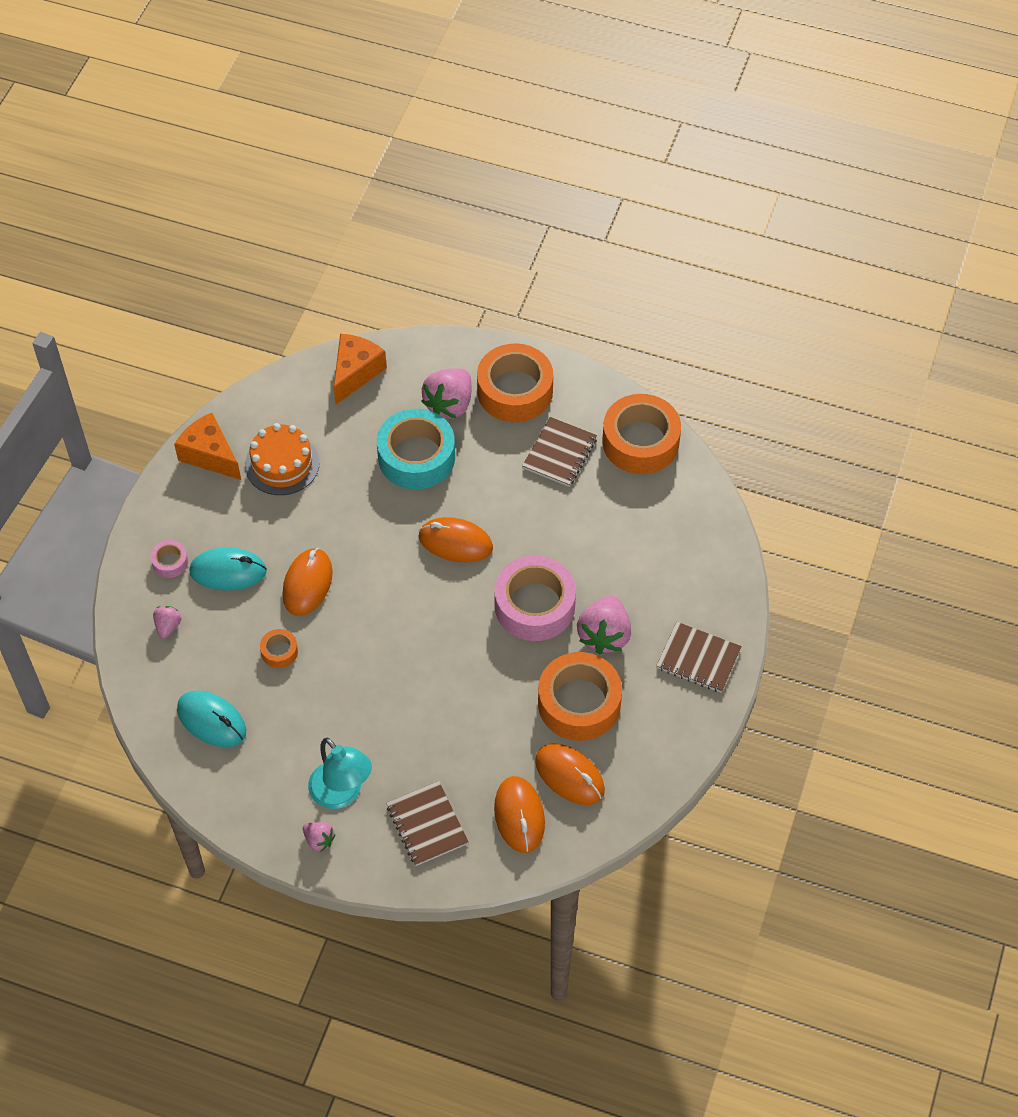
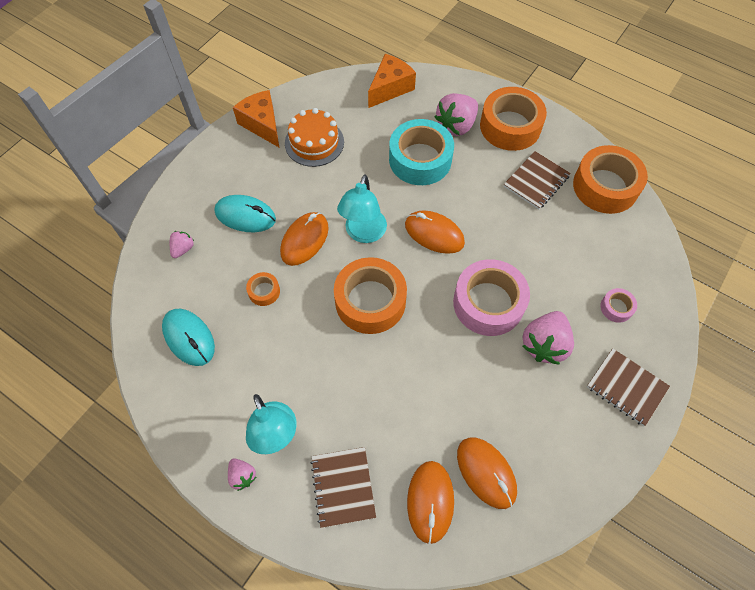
camera: 15 degrees right, 5 degrees up
pink tape [150,540,188,578] -> pink tape moved to [600,288,637,323]
orange tape [538,652,622,741] -> orange tape moved to [334,257,407,334]
none -> turquoise lamp [337,175,387,243]

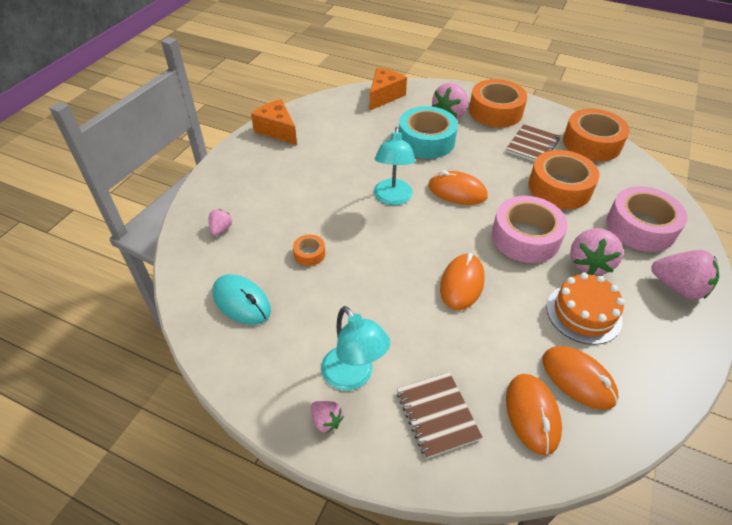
camera: 10 degrees left, 15 degrees down
turquoise mouse [215,195,276,232] -> none
orange mouse [280,212,329,266] -> orange mouse moved to [440,253,485,310]
orange cake [285,108,344,167] -> orange cake moved to [546,272,625,345]
orange tape [334,257,407,334] -> orange tape moved to [528,150,600,209]
brown notebook [587,348,670,426] -> pink strawberry [651,250,719,300]
pink tape [600,288,637,323] -> pink tape [606,186,687,252], size x2.22

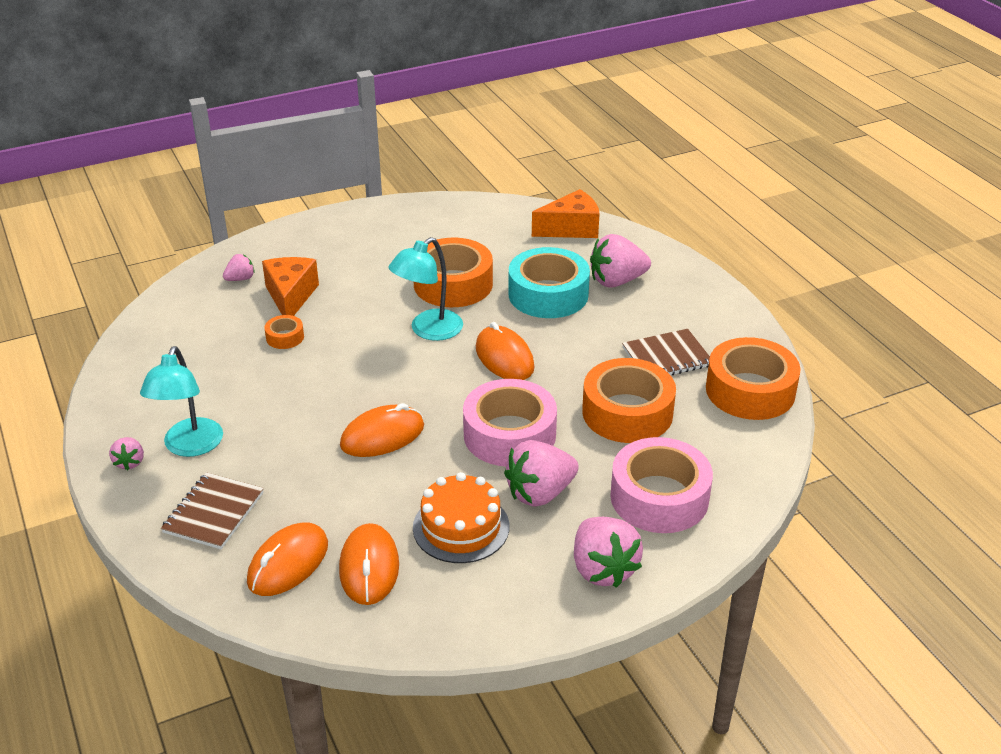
camera: 40 degrees right, 10 degrees down
turquoise mouse [212,274,271,325] -> none
orange cheese [251,99,297,145] -> orange cheese moved to [262,257,319,316]
orange tape [469,79,527,127] -> orange tape moved to [414,238,493,307]

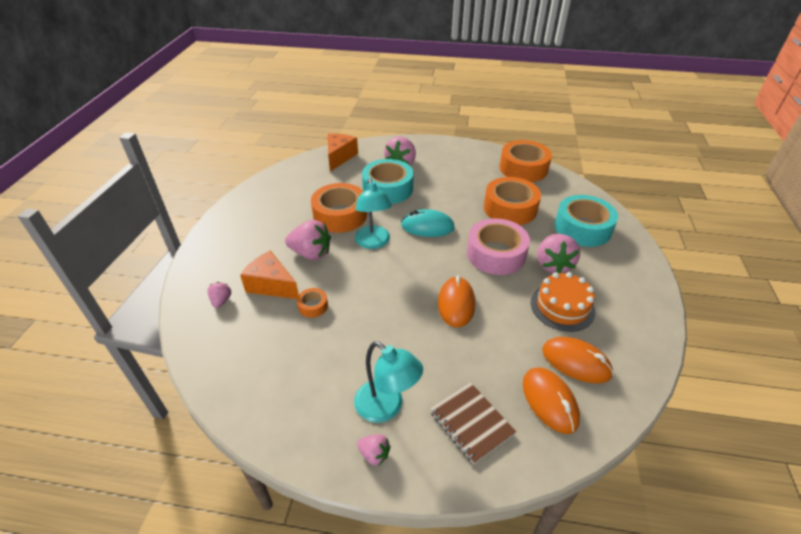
camera: 55 degrees left, 5 degrees up
orange mouse [476,322,535,380] -> turquoise mouse [401,209,455,237]
pink strawberry [574,517,643,588] -> pink strawberry moved to [285,220,331,260]
pink tape [610,437,713,533] -> turquoise tape [554,195,618,247]
brown notebook [622,329,710,375] -> none

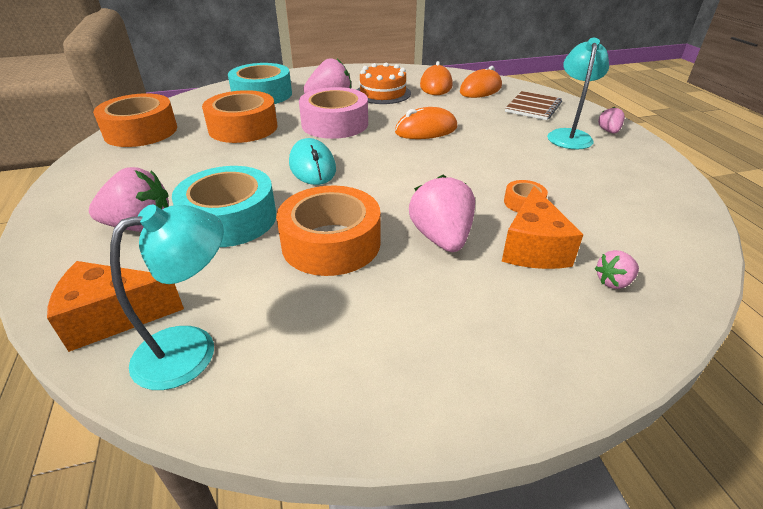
camera: 115 degrees left, 5 degrees down
turquoise lamp [355,178,392,249] -> turquoise lamp moved to [110,205,224,390]

